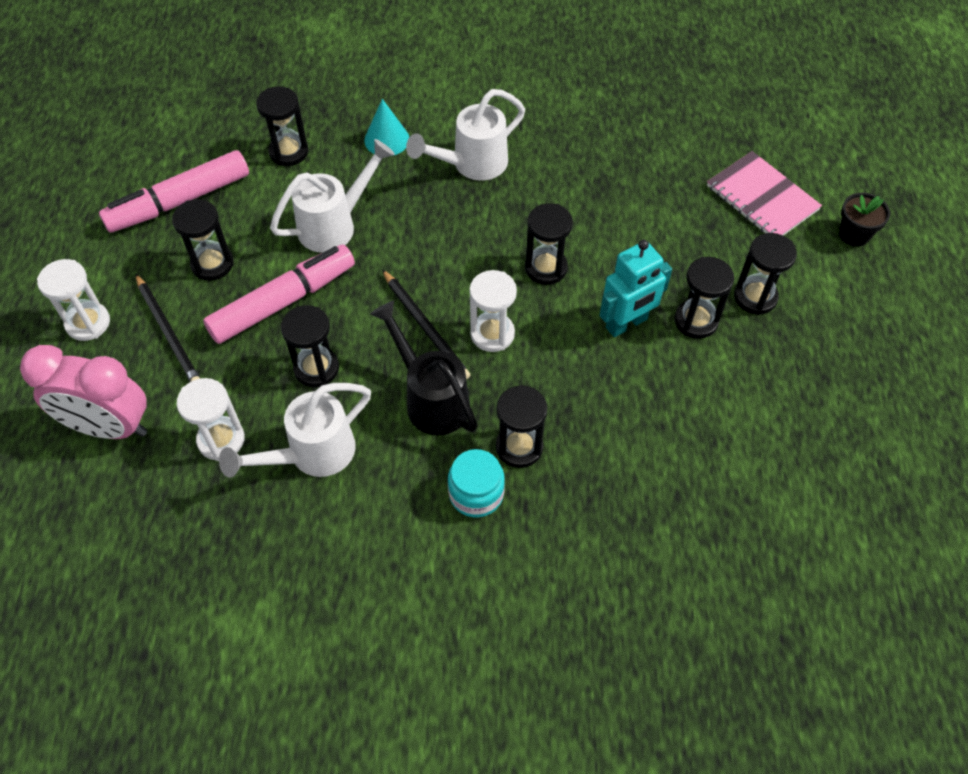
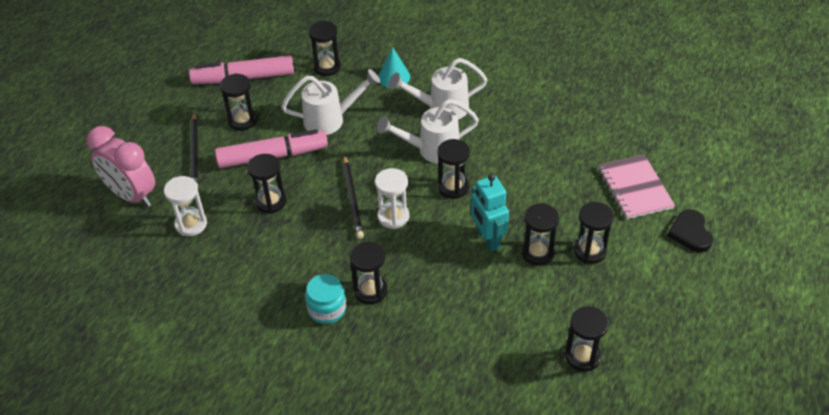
camera: 25 degrees right, 10 degrees down
white hourglass [37,259,110,341] -> none
white watering can [219,383,371,478] -> white watering can moved to [377,99,479,163]
black watering can [370,300,478,435] -> none
turquoise robot [600,240,672,337] -> turquoise robot turned 75 degrees clockwise [471,174,509,252]
black flower pot [839,193,890,247] -> black heart [667,209,713,252]
none -> black hourglass [565,307,609,372]

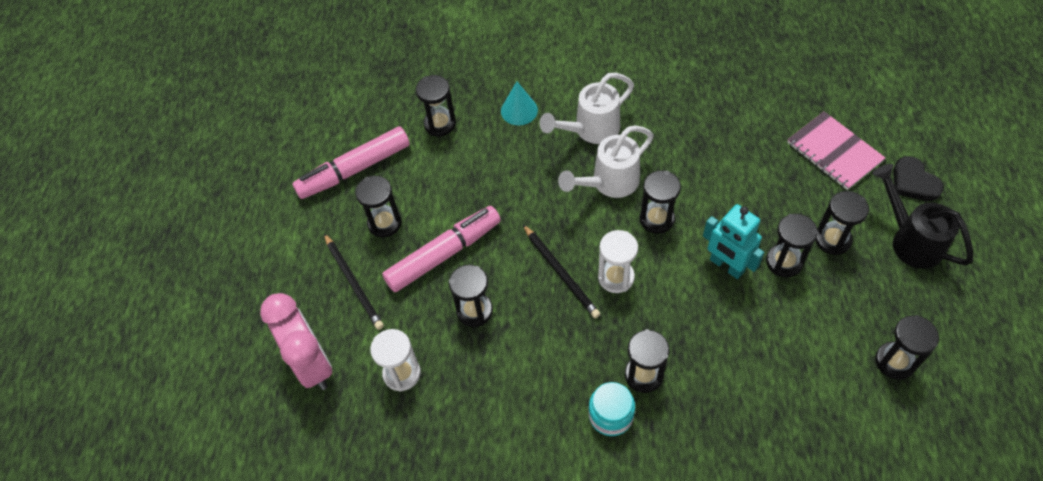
camera: 20 degrees left, 10 degrees up
pink clock [87,126,155,207] -> pink clock turned 135 degrees counterclockwise [260,293,332,390]
white watering can [281,69,380,135] -> none
none -> black watering can [872,164,973,269]

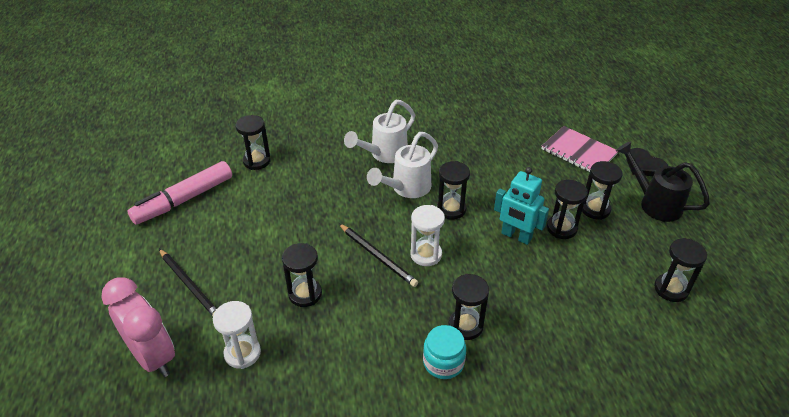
camera: 15 degrees left, 15 degrees down
black hourglass [355,175,402,237] -> none
pink marker [382,206,501,292] -> none
turquoise cone [501,81,538,125] -> none

